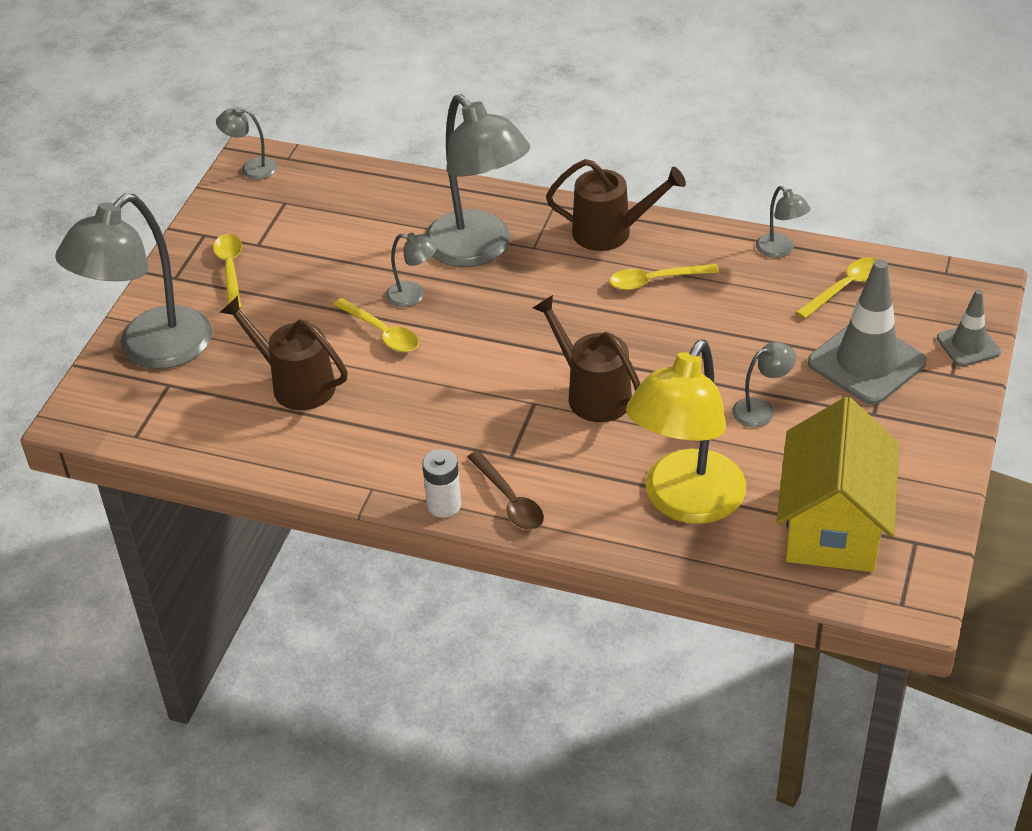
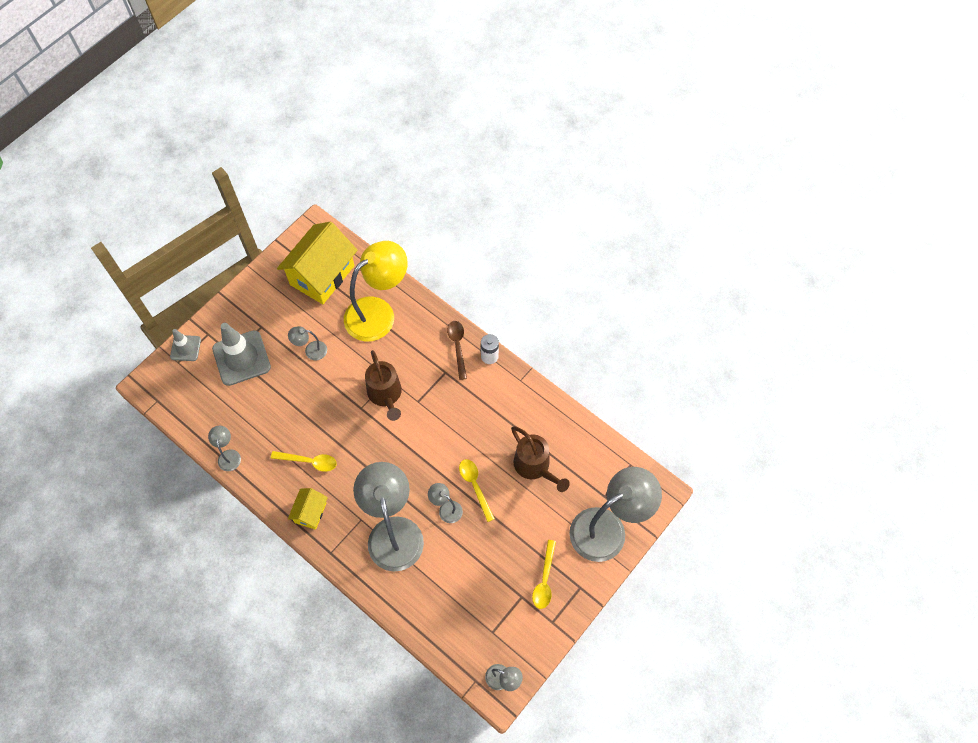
camera: 160 degrees left, 20 degrees up
brown watering can [546,159,686,251] -> yellow house [288,488,328,530]
yellow spoon [796,257,878,319] -> none

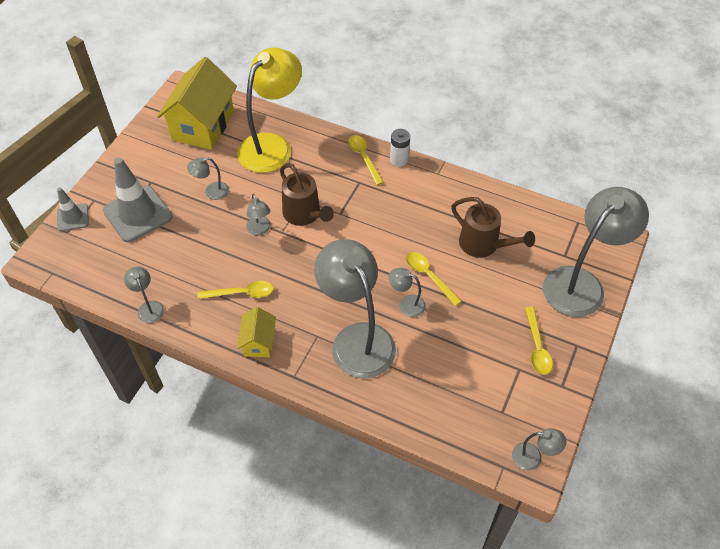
camera: 15 degrees left, 10 degrees down
brown spoon [447,321,467,380] -> yellow spoon [348,135,384,185]
none -> grey lamp [246,194,271,235]

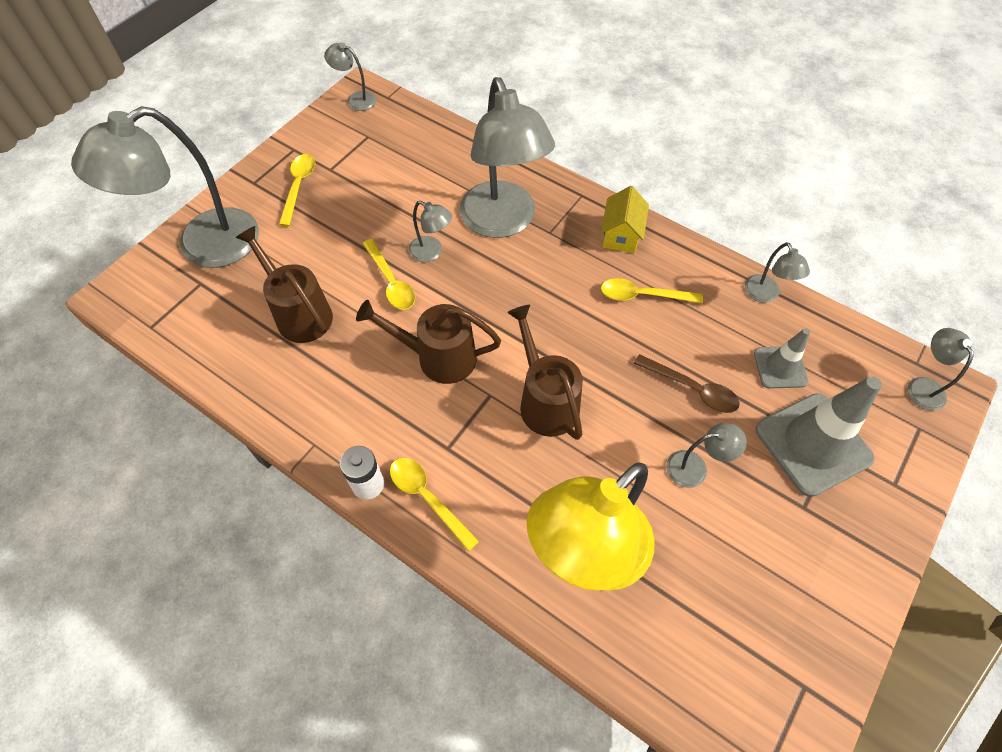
camera: 170 degrees left, 5 degrees up
grey traffic cone [57,188,89,231] -> grey traffic cone moved to [754,328,810,389]
yellow house [157,57,237,150] -> none
grey lamp [246,194,271,235] -> grey lamp moved to [907,328,973,411]
yellow spoon [348,135,384,185] -> yellow spoon turned 150 degrees clockwise [390,458,480,551]
none -> brown watering can [356,300,501,384]
none -> brown spoon [634,354,740,413]

